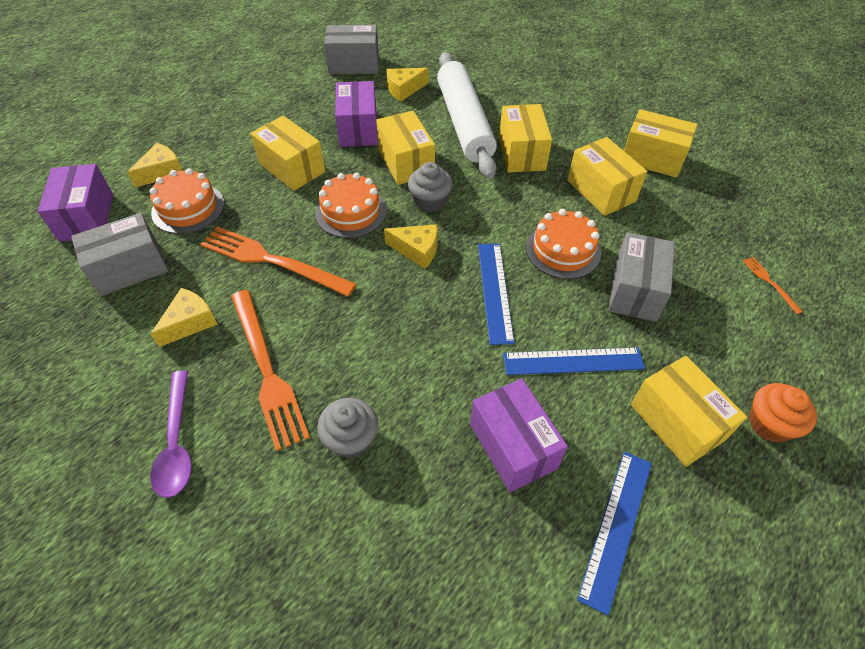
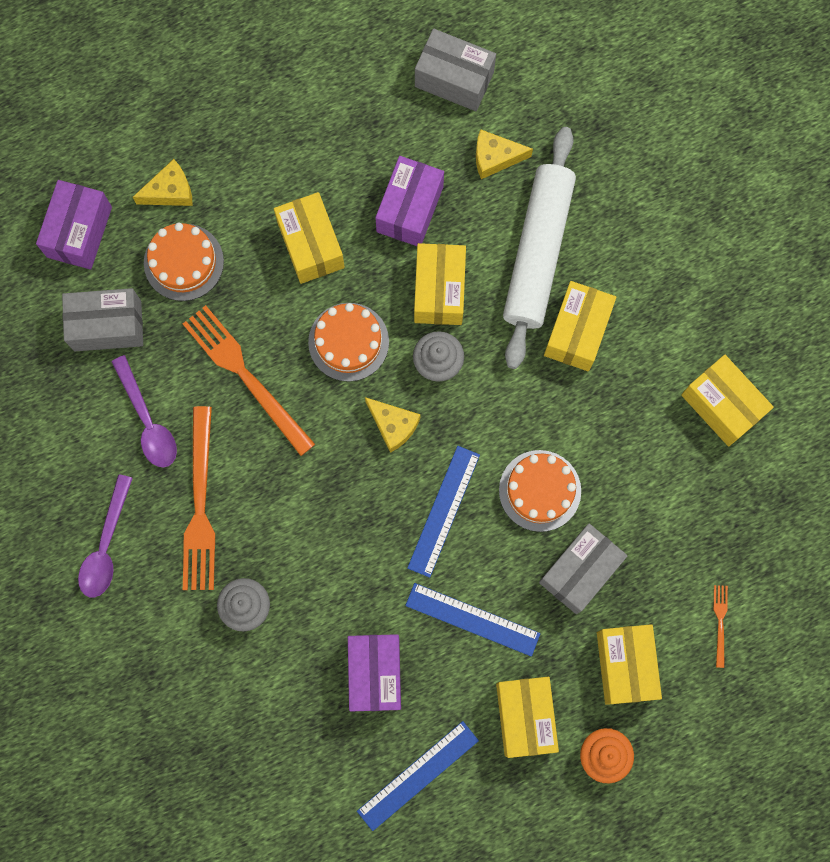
camera: 25 degrees right, 25 degrees up
yellow cheese [151,288,218,347] -> purple spoon [112,355,177,467]
yellow box [567,137,647,216] -> yellow box moved to [597,624,662,705]

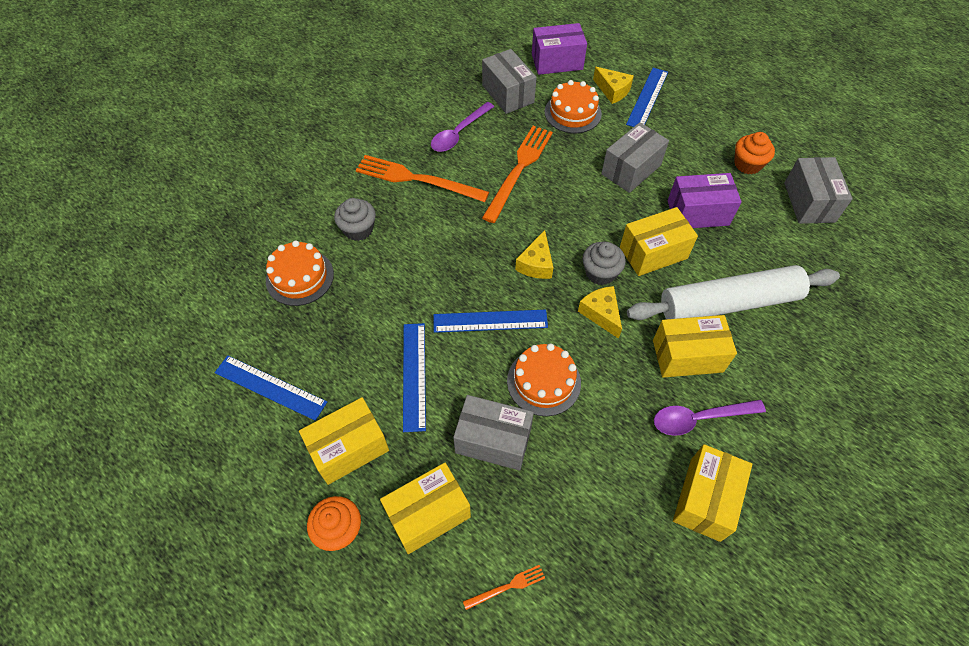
camera: 65 degrees right, 20 degrees down
purple spoon [78,474,133,598] -> purple spoon moved to [654,400,766,436]
orange fork [183,406,215,590] -> orange fork turned 45 degrees clockwise [356,155,489,202]
yellow box [274,192,345,284] -> grey box [601,122,669,193]
orange cake [308,303,389,382] -> orange cake moved to [266,240,334,306]
purple box [348,634,401,711] -> none
yellow cheese [476,129,533,179] -> yellow cheese moved to [578,286,622,339]
none -> blue ruler [626,68,668,127]
none -> orange cupcake [734,132,775,174]

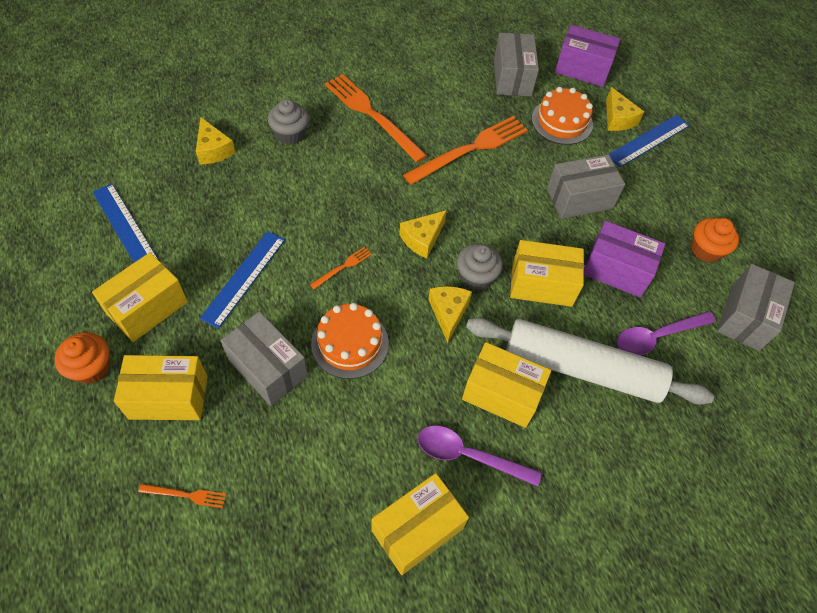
camera: 25 degrees right, 0 degrees up
orange cake [266,240,334,306] -> yellow cheese [196,117,235,164]
yellow box [299,397,389,485] -> yellow box turned 45 degrees counterclockwise [92,252,188,342]
purple spoon [431,102,494,152] -> purple spoon moved to [617,311,716,355]
blue ruler [433,310,548,333] -> orange fork [310,247,372,289]

